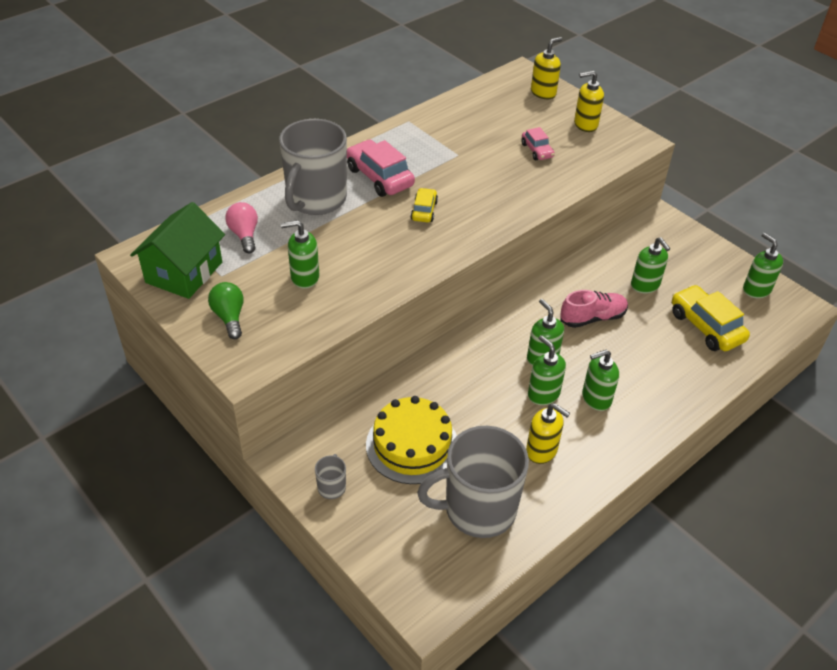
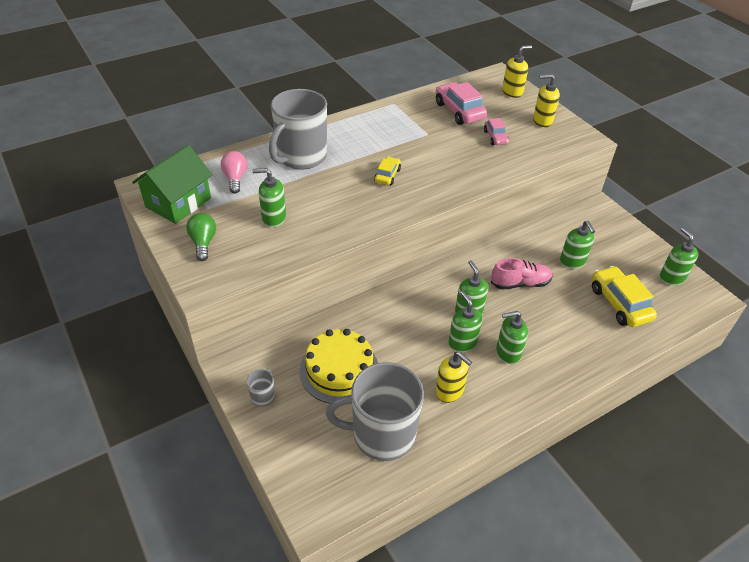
camera: 10 degrees right, 0 degrees up
pink car [347,140,415,197] -> pink car moved to [435,82,487,125]

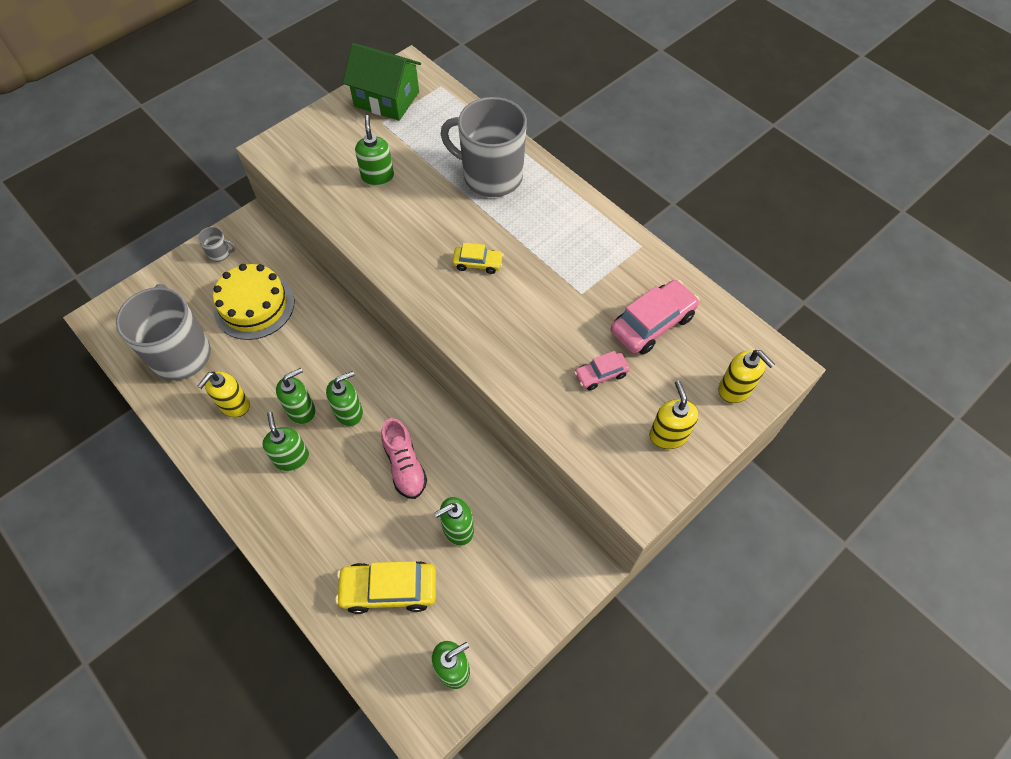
camera: 80 degrees right, 15 degrees up
green light bulb [186,213,216,261] -> none
pink light bulb [221,151,247,194] -> none
yellow car [592,266,657,327] -> yellow car turned 150 degrees counterclockwise [335,561,436,614]

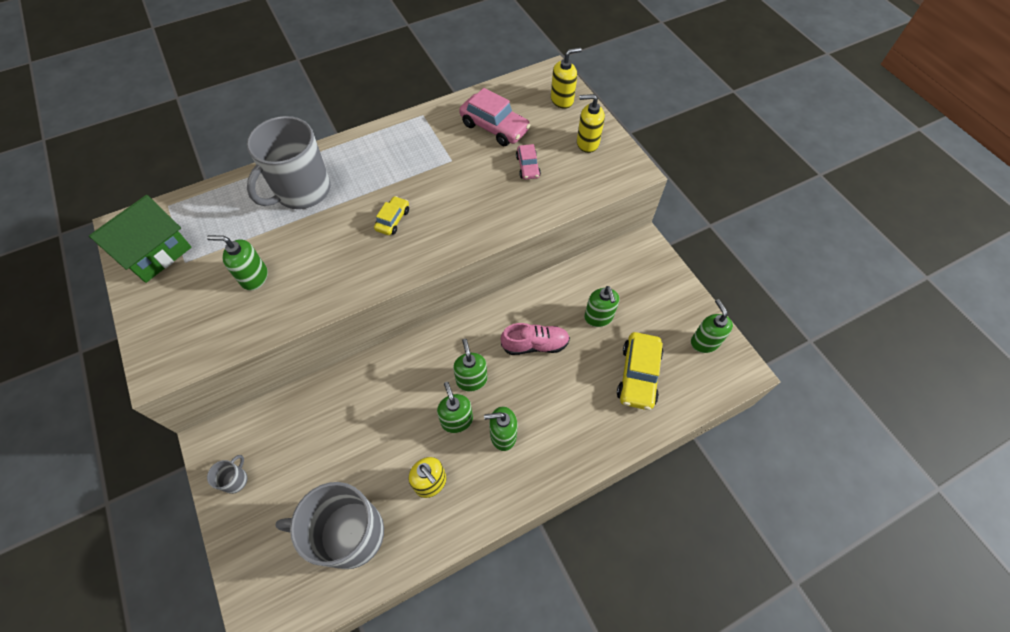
camera: 75 degrees left, 0 degrees up
yellow cake [213,264,295,340] -> none
pink car [611,280,699,354] -> pink car turned 150 degrees clockwise [459,88,531,146]

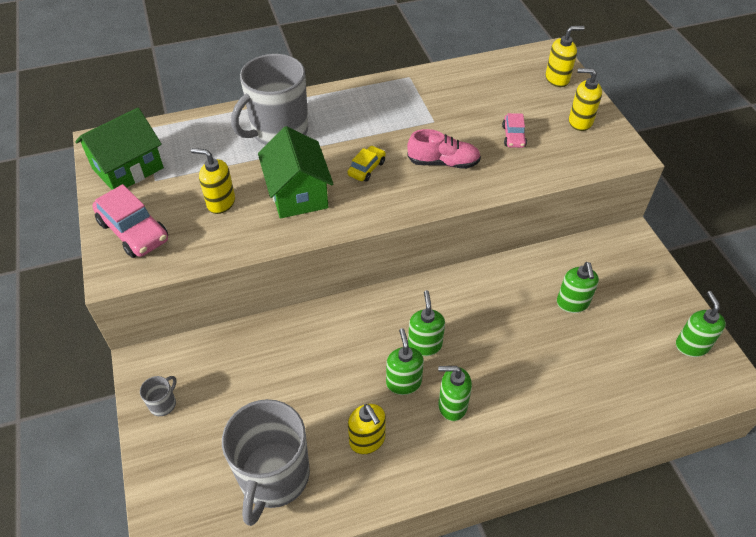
camera: 10 degrees right, 10 degrees down
green soap dispenser [207,235,268,290] -> yellow soap dispenser [191,148,235,214]
grey mug [275,482,384,569] -> grey mug turned 90 degrees counterclockwise [222,399,310,526]
pink car [459,88,531,146] -> pink car moved to [92,184,168,258]
pink shoe [501,323,570,355] -> pink shoe moved to [407,129,481,169]
yellow car [617,332,663,410] -> none
none -> green house [258,126,333,218]

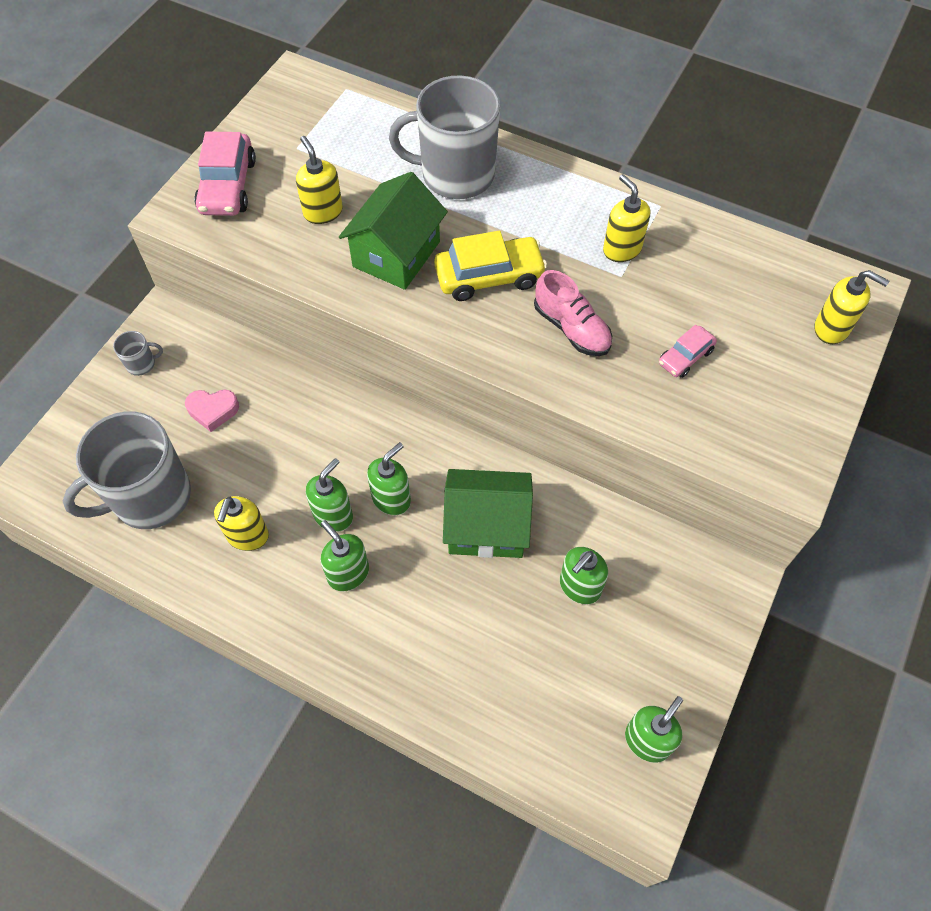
camera: 45 degrees right, 10 degrees up
green house [75,108,164,190] -> green house moved to [443,469,533,558]
yellow car [347,146,386,182] -> yellow car [434,231,547,301], size x1.78
yellow soap dispenser [569,68,602,131] -> yellow soap dispenser moved to [603,174,650,262]
none -> pink heart [185,389,239,432]

